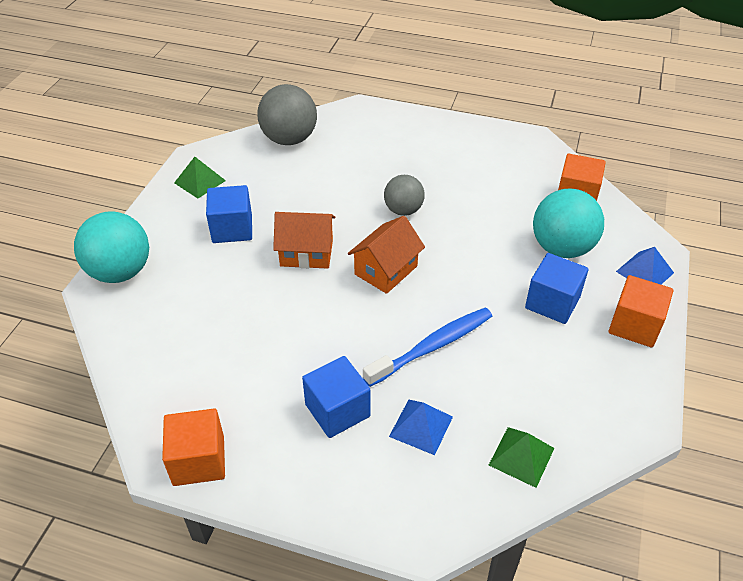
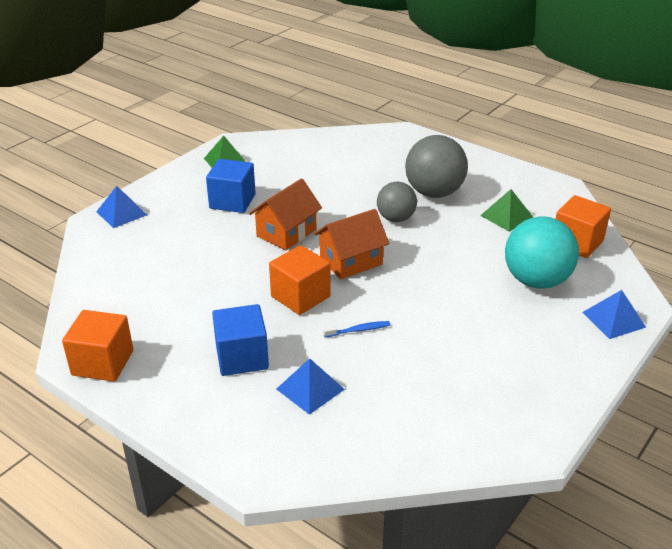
camera: 20 degrees right, 10 degrees down
turquoise ball [74,211,149,283] -> blue pyramid [96,186,147,228]
grey ball [257,84,317,145] -> grey ball moved to [405,135,468,198]
orange house [273,212,335,268] -> orange house turned 75 degrees counterclockwise [249,178,322,250]
blue toothbrush [363,308,492,387] -> blue toothbrush [323,321,390,337], size x0.44
green pyramid [489,427,554,488] -> green pyramid moved to [480,189,534,232]
blue cube [525,253,589,324] -> none
orange cube [609,275,673,347] -> orange cube moved to [269,245,331,315]

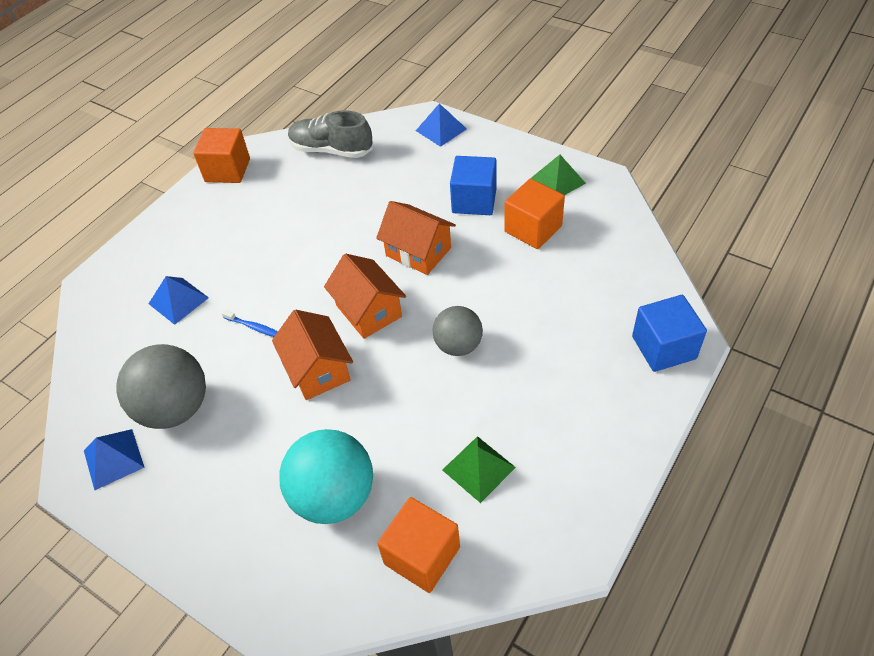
camera: 90 degrees right, 15 degrees up
blue cube [212,304,269,376] -> blue cube moved to [632,295,707,372]
orange cube [269,245,331,315] -> orange cube moved to [504,179,565,249]
blue toothbrush [323,321,390,337] -> blue toothbrush turned 45 degrees counterclockwise [221,310,278,337]
grey ball [405,135,468,198] -> grey ball moved to [116,344,206,429]
blue pyramid [582,290,646,339] -> blue pyramid moved to [84,429,145,491]
none -> orange house [272,310,353,400]
none -> grey shoe [288,110,373,158]

